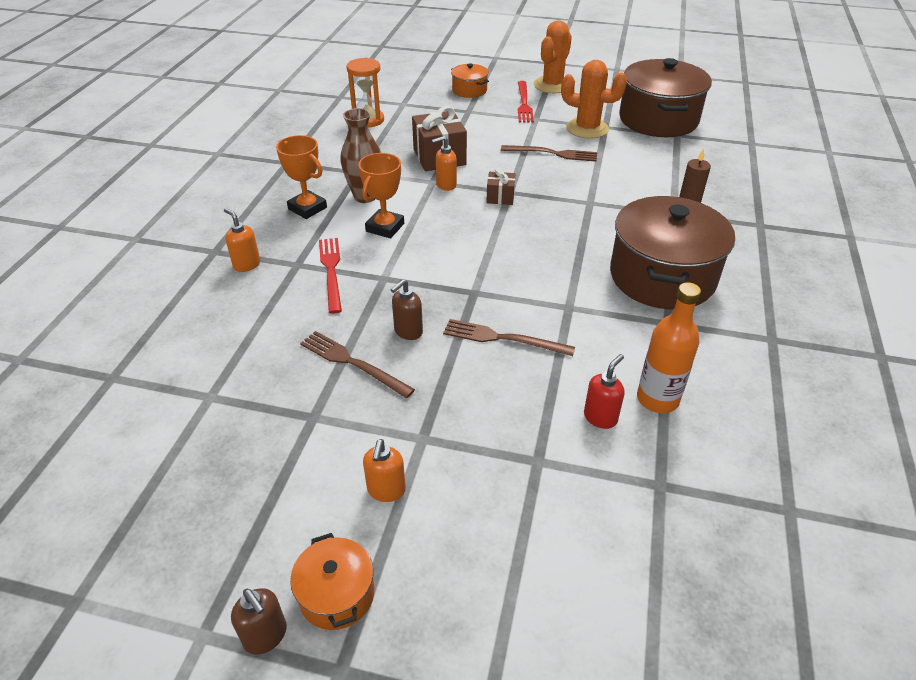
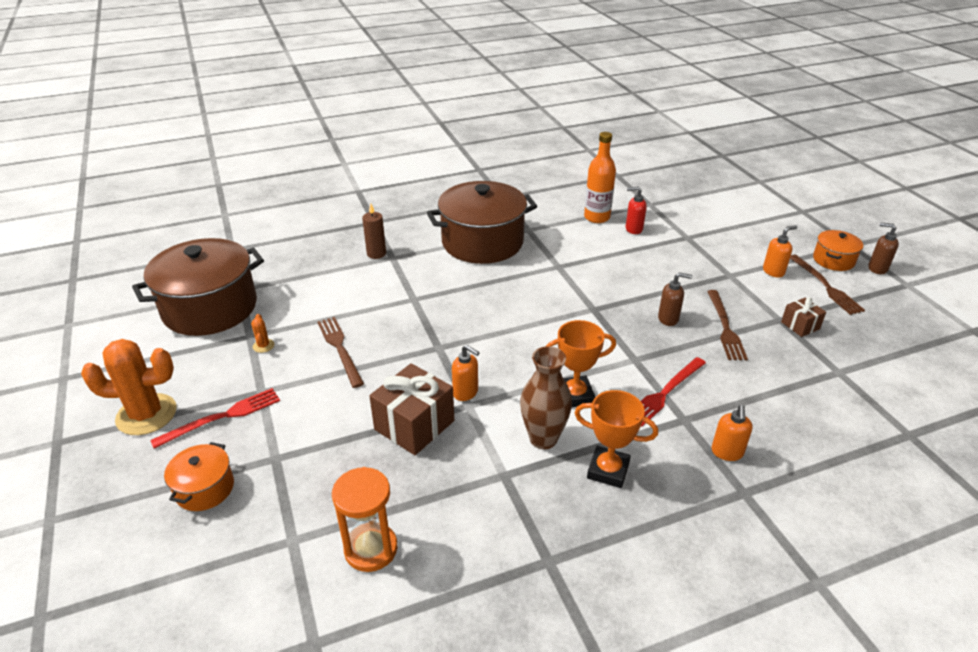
camera: 125 degrees left, 5 degrees down
brown soap dispenser [231,588,287,655] -> brown soap dispenser turned 75 degrees counterclockwise [868,222,899,274]
orange trophy [276,135,327,219] -> orange trophy turned 75 degrees counterclockwise [575,390,658,488]
brown fork [443,319,575,356] -> brown fork moved to [790,255,865,315]
brown gift [486,168,515,205] -> brown gift moved to [781,297,826,337]
orange cactus [561,60,627,139] -> orange cactus [251,314,274,353], size x0.41

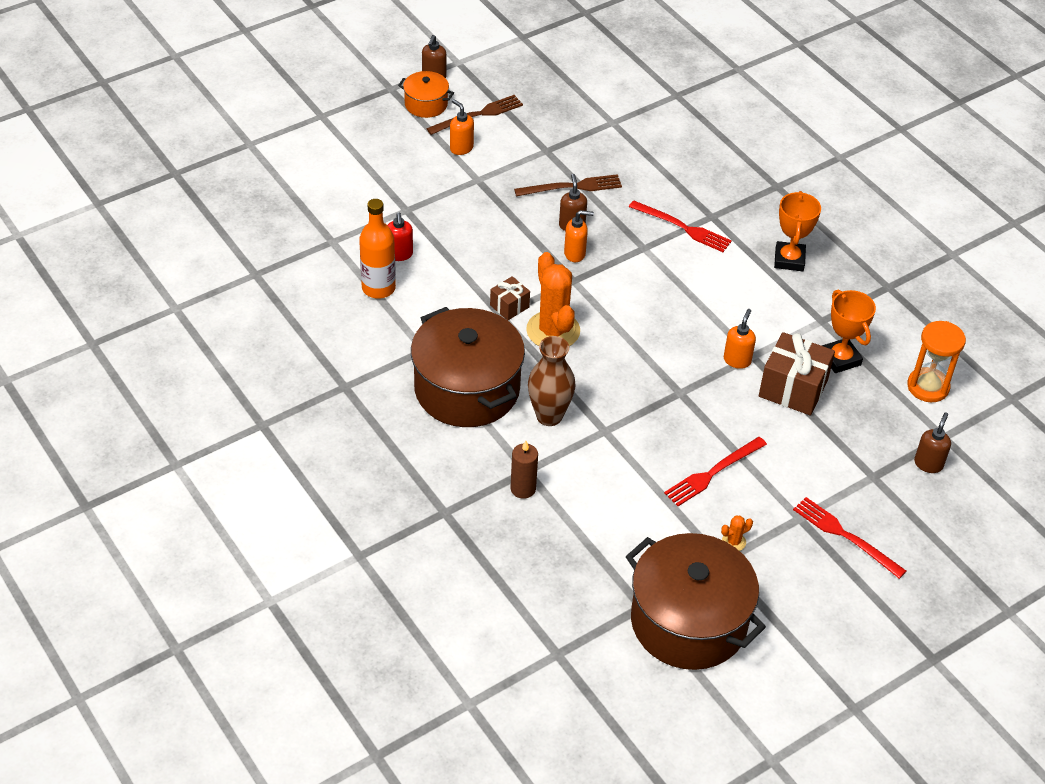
camera: 105 degrees left, 10 degrees up
orange cactus [81,339,177,435] -> orange cactus moved to [526,252,580,346]
orange pot [164,442,234,511] -> none
brown fork [317,317,364,388] -> red fork [664,437,767,506]
brown vase [520,346,572,449] -> brown vase moved to [528,336,575,426]
orange trophy [545,320,616,407] -> orange trophy moved to [822,289,876,373]
orange soap dispenser [712,405,753,461] -> orange soap dispenser moved to [564,210,594,262]
brown gift [781,297,826,337] -> brown gift moved to [490,276,530,320]
none -> brown soap dispenser [914,412,951,473]

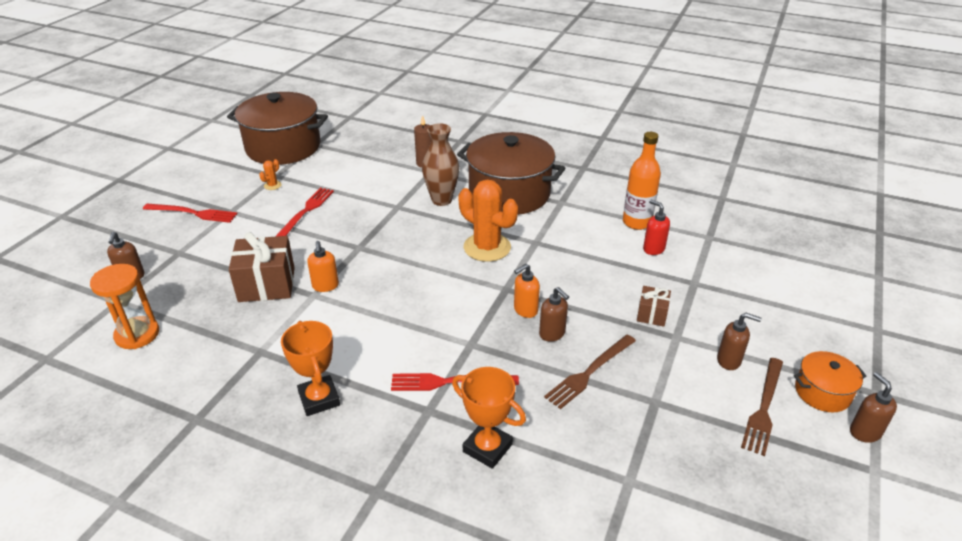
camera: 150 degrees right, 10 degrees down
orange soap dispenser [450,99,474,155] -> brown soap dispenser [717,313,762,370]
brown gift [490,276,530,320] -> brown gift moved to [637,286,671,327]
orange trophy [822,289,876,373] -> orange trophy moved to [452,367,526,469]

